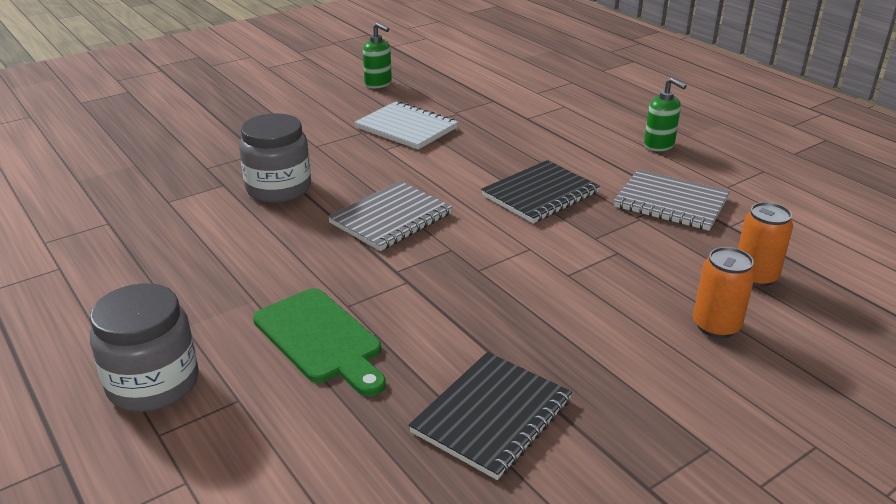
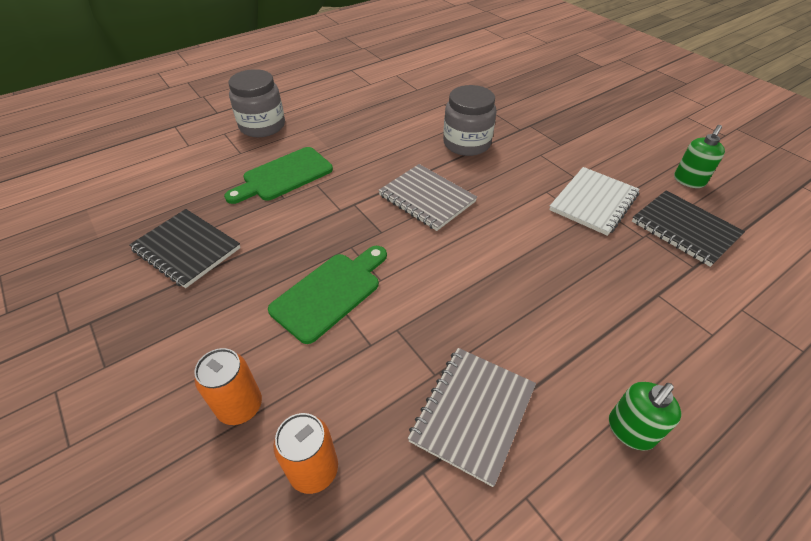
camera: 90 degrees right, 15 degrees up
black notebook [481,160,600,223] -> black notebook moved to [632,190,745,267]
none -> green cutting board [268,246,387,344]

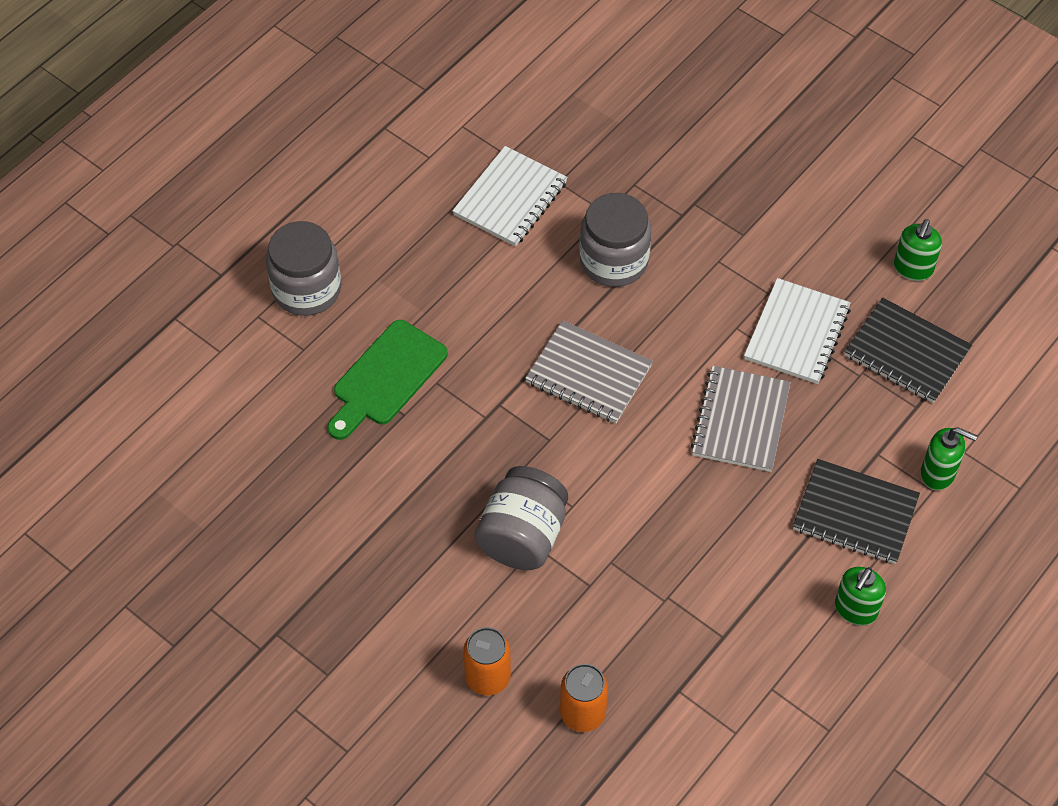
camera: 15 degrees left, 10 degrees up
black notebook [129,209,241,288] -> black notebook moved to [793,459,920,564]
green cutting board [268,246,387,344] -> grey jar [475,466,568,570]
grey notebook [408,348,536,487] -> grey notebook moved to [691,366,791,472]
none -> white notebook [452,146,568,247]
none -> green soap dispenser [921,427,977,490]

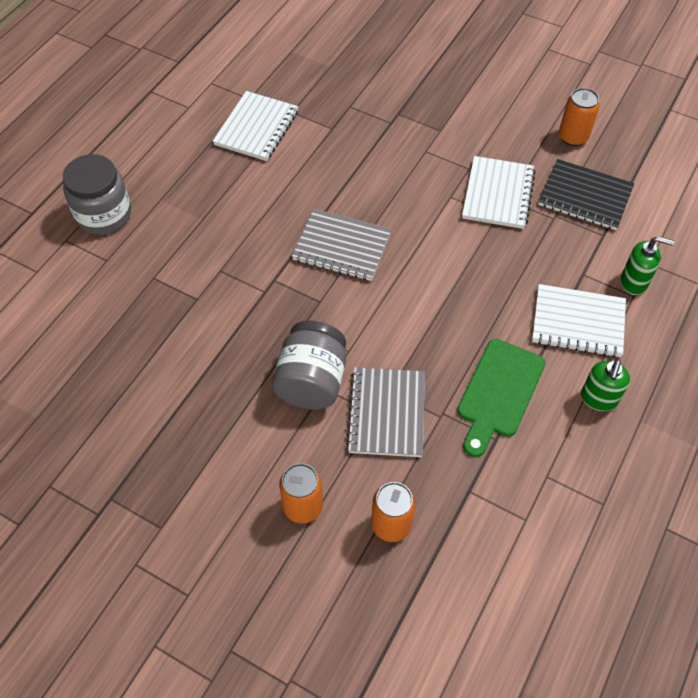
camera: 10 degrees left, 0 degrees up
green cutting board [327,320,448,440] -> green cutting board moved to [457,339,545,457]
grey jar [580,193,651,287] -> none
grey notebook [691,366,791,472] -> grey notebook moved to [346,367,425,457]
black notebook [793,459,920,564] -> white notebook [532,284,626,358]
green soap dispenser [894,219,942,281] -> orange can [559,88,600,146]

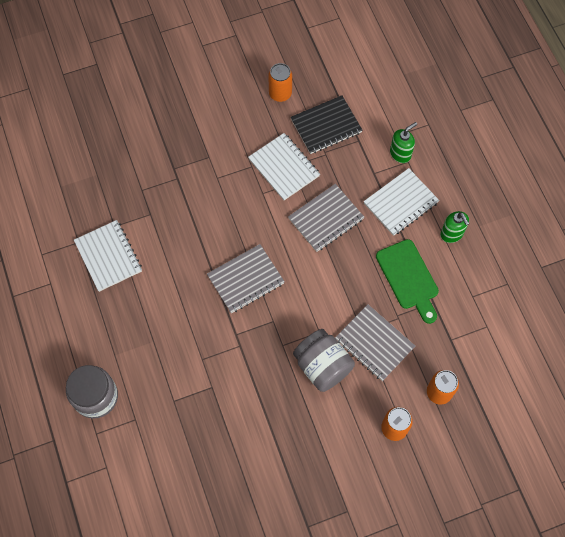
camera: 50 degrees left, 10 degrees up
none -> grey notebook [288,184,364,252]

